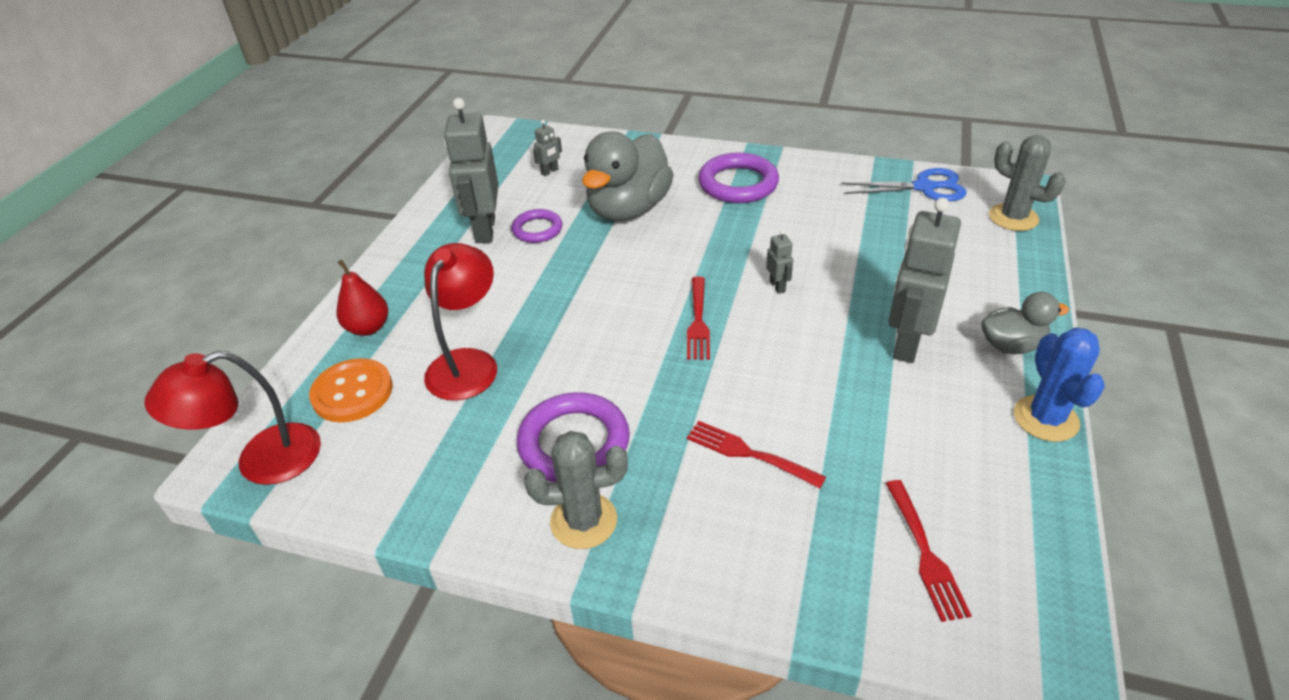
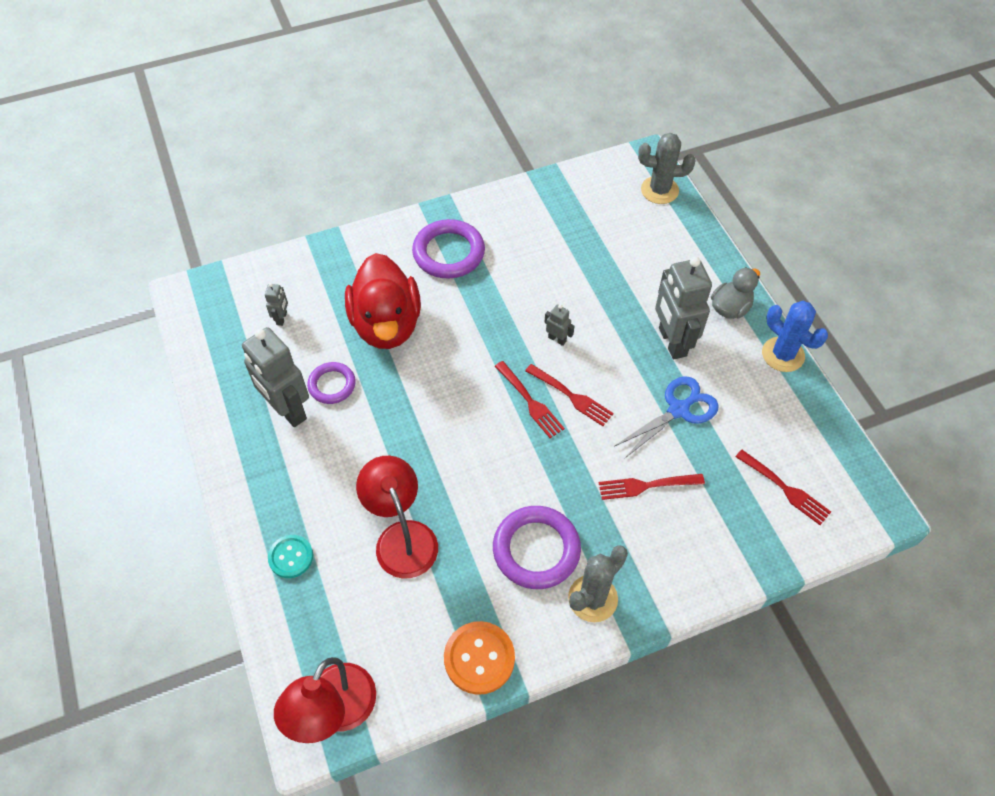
camera: 40 degrees left, 15 degrees up
orange button [309,358,393,422] -> orange button moved to [444,621,515,695]
red pear [336,260,388,336] -> turquoise button [268,535,313,578]
grey duck [582,131,674,221] -> red duck [345,253,421,349]
blue scissors [841,168,967,201] -> blue scissors moved to [615,376,718,459]
none -> red fork [525,364,614,426]

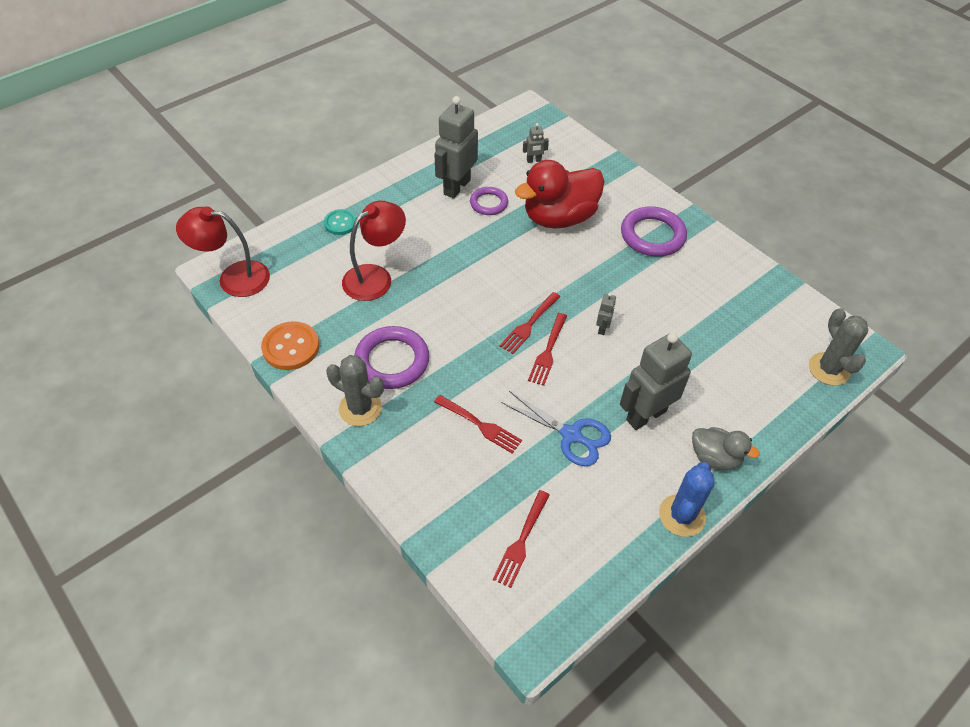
camera: 70 degrees right, 5 degrees down
red fork [599,474,705,500] -> red fork turned 150 degrees clockwise [434,395,522,454]

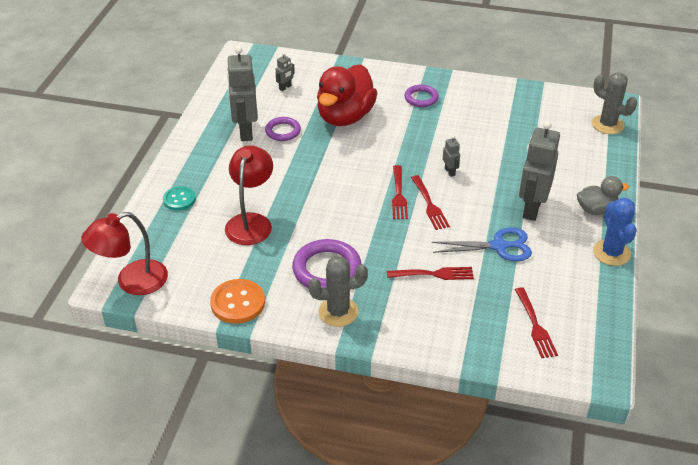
camera: 35 degrees left, 10 degrees down
purple ring [621,206,687,257] -> purple ring [404,85,439,107], size x0.60

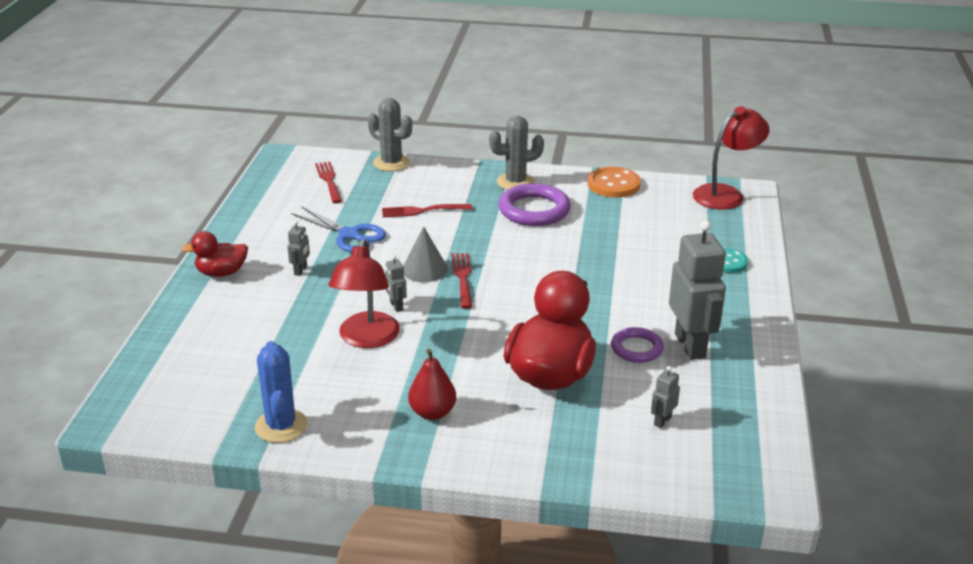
camera: 175 degrees right, 10 degrees down
red lamp [225,146,273,245] -> red lamp moved to [329,239,400,348]
purple ring [404,85,439,107] -> red pear [408,349,456,420]
red fork [411,175,450,230] -> grey cone [403,226,448,282]
blue scissors [432,227,532,261] -> blue scissors turned 135 degrees counterclockwise [291,206,386,252]
grey robot [519,121,560,221] -> grey robot [287,221,310,276], size x0.44
grey duck [577,176,629,215] -> red duck [182,231,248,277]
grey cactus [592,72,637,134] -> grey cactus moved to [368,98,412,171]
blue cactus [593,197,637,266] -> blue cactus moved to [255,341,307,443]

